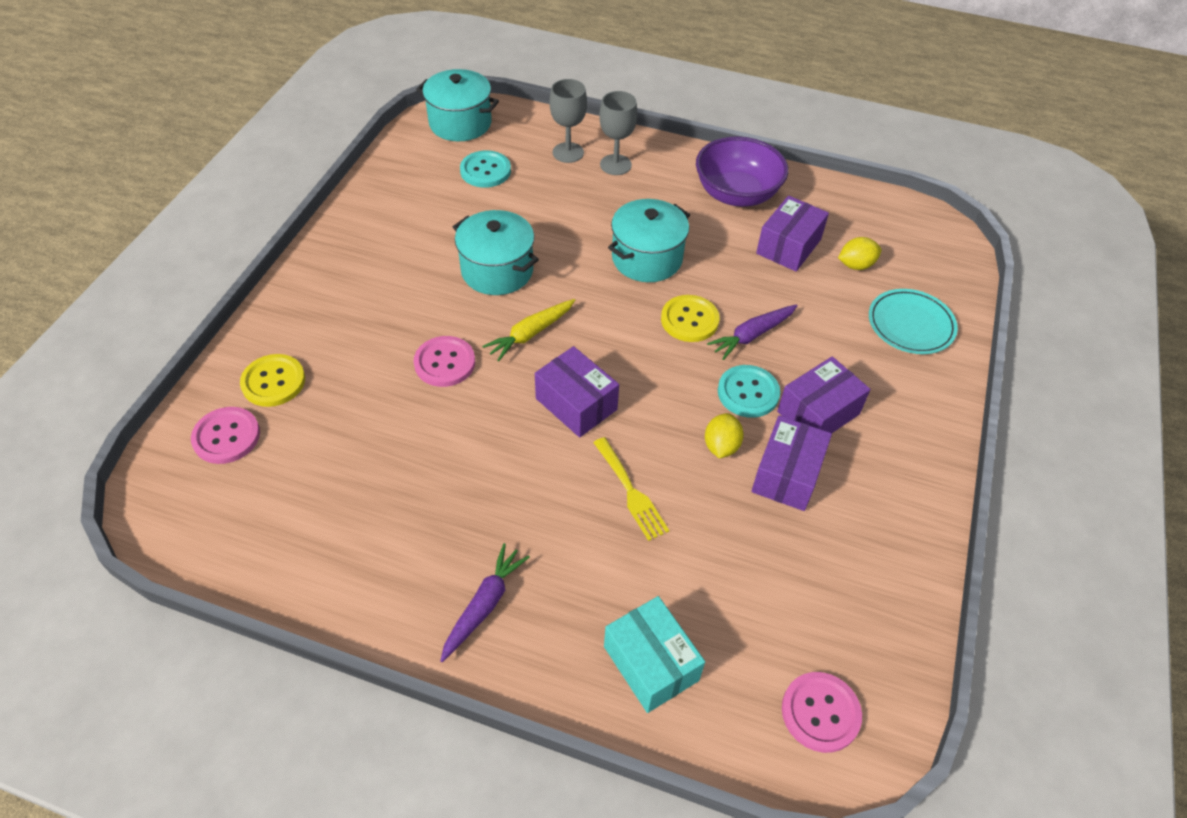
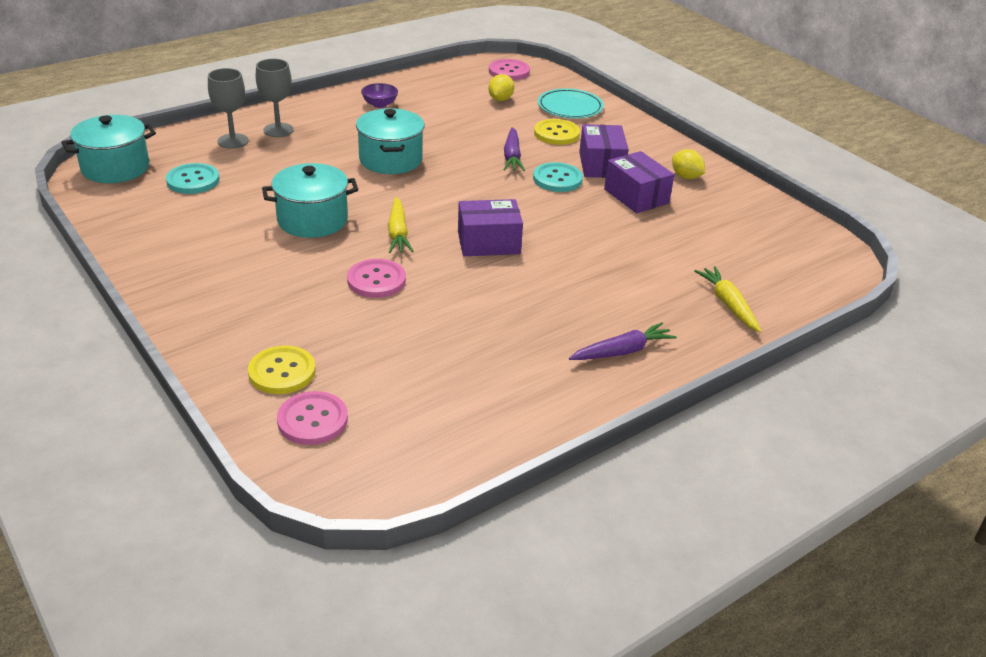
camera: 55 degrees left, 15 degrees down
purple carrot [440,543,530,662] -> purple carrot turned 90 degrees clockwise [569,322,677,360]
yellow fork [593,437,669,541] -> none
turquoise box [604,596,705,713] -> yellow carrot [694,266,762,333]
yellow button [661,295,719,342] -> yellow button moved to [534,119,580,145]
purple bowl [696,136,788,207] -> purple bowl [361,83,398,108], size x0.47
yellow lemon [705,413,744,458] -> yellow lemon moved to [672,149,705,179]
purple box [756,196,829,272] -> none
pink button [782,672,862,753] -> pink button moved to [489,59,530,80]

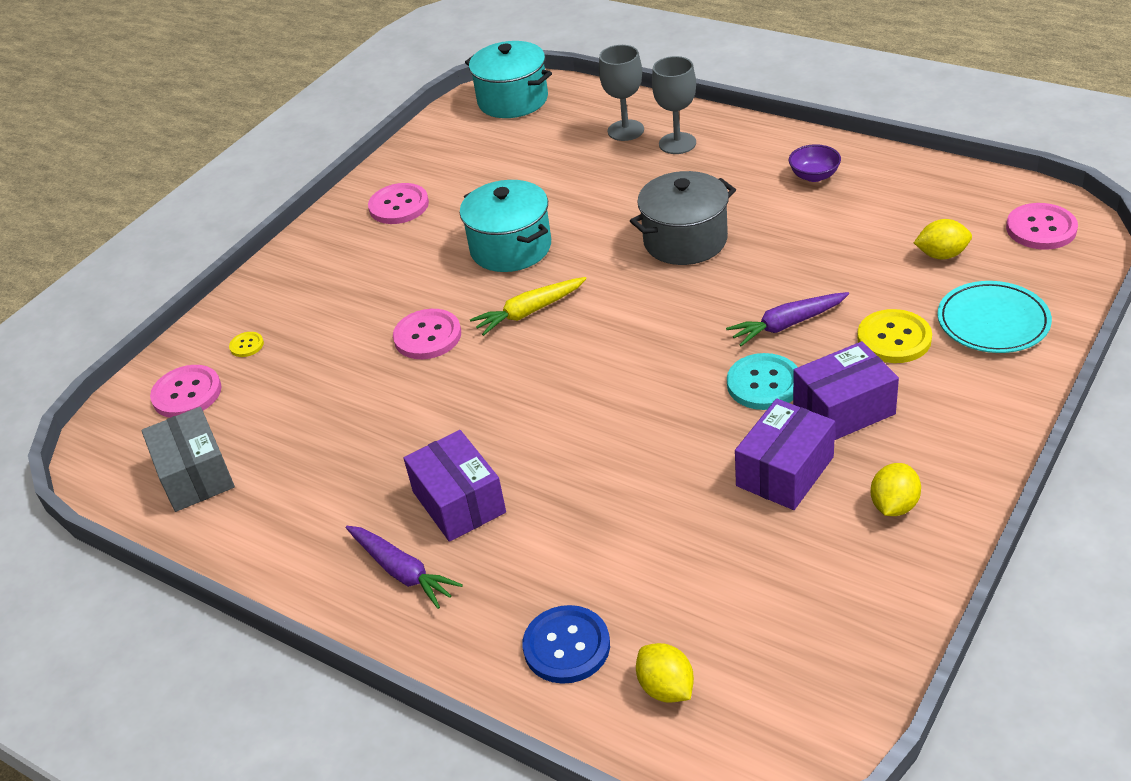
camera: 75 degrees right, 5 degrees up
turquoise button [166,163,220,194] -> none
yellow button [248,345,316,394] -> yellow button [229,332,264,357], size x0.51
turquoise pot [356,108,425,174] -> grey pot [630,171,736,265]
purple box [458,199,523,256] -> purple box moved to [403,430,506,542]
yellow carrot [694,266,762,333] -> blue button [522,605,610,684]
none -> grey box [141,407,235,512]
none -> pink button [368,183,429,224]
none -> yellow lemon [636,643,694,703]

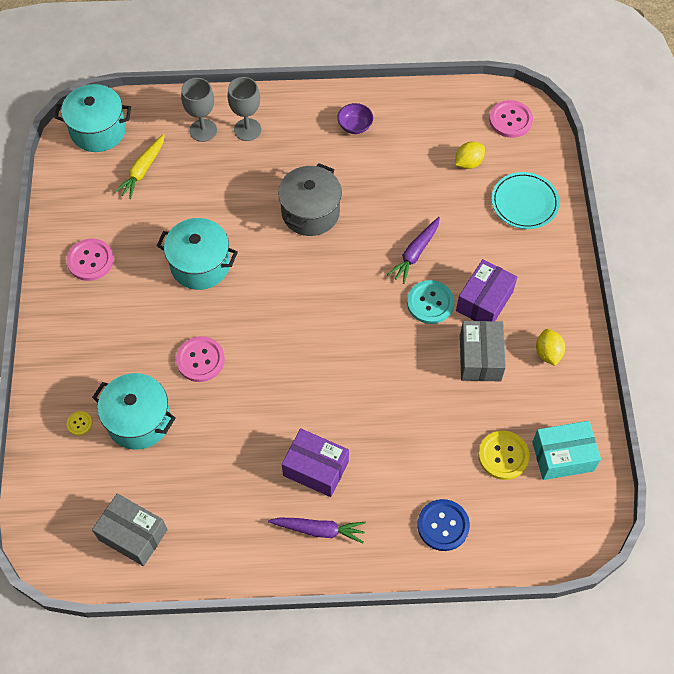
camera: 40 degrees left, 20 degrees up
pink button [150,365,221,418] -> none
yellow carrot [470,277,587,336] -> yellow carrot moved to [114,134,165,199]
yellow lemon [636,643,694,703] -> none
purple box [735,399,835,510] -> grey box [460,321,506,381]
yellow button [857,309,932,363] -> yellow button moved to [478,431,530,480]
none -> turquoise pot [92,373,176,450]
none -> turquoise box [532,421,601,480]

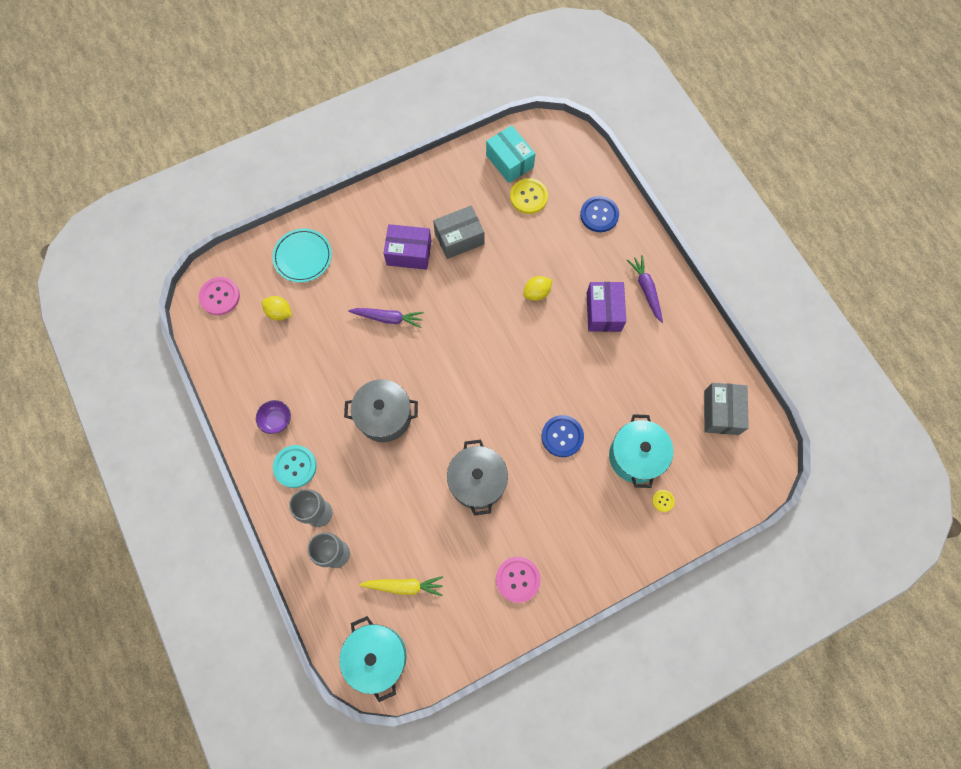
camera: 115 degrees left, 10 degrees up
turquoise pot [157,218,238,290] -> grey pot [447,440,508,516]
pink button [176,336,225,382] -> blue button [542,415,584,457]
turquoise button [407,280,454,324] -> turquoise button moved to [273,445,317,488]
yellow lemon [536,329,565,366] -> yellow lemon moved to [523,276,552,301]

